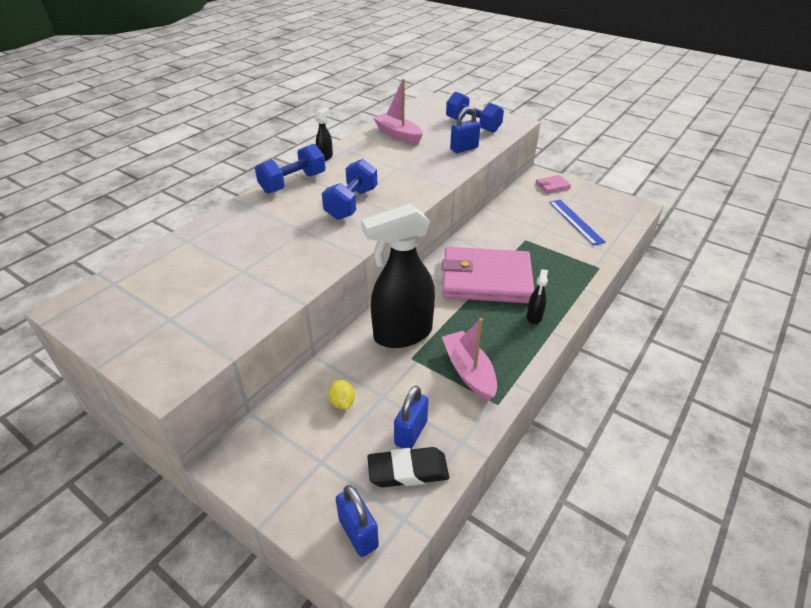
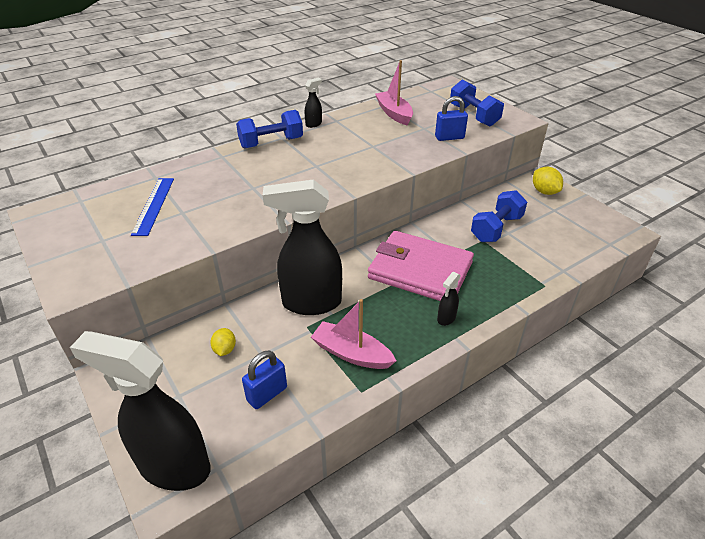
camera: 20 degrees right, 0 degrees up
blue dumbbell [322,159,377,220] -> blue dumbbell moved to [471,190,527,242]
blue padlock [336,485,379,557] -> black spray bottle [70,331,211,491]
black eraser [367,447,449,487] -> none
pink boat [442,318,497,401] -> pink boat turned 60 degrees counterclockwise [311,299,397,369]
pink wallet [535,175,571,193] -> yellow lemon [533,167,563,195]
blue ruler [549,200,606,246] -> blue ruler moved to [131,178,174,236]

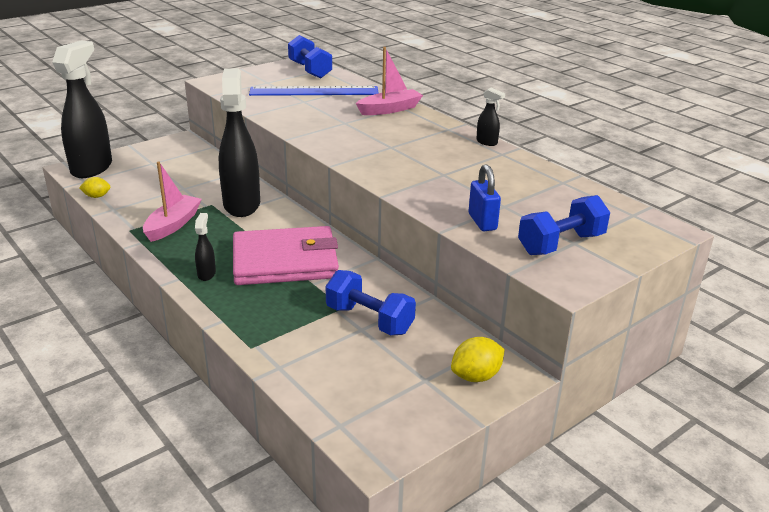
camera: 85 degrees right, 10 degrees down
blue ruler [131,178,174,236] -> blue ruler [249,86,378,96], size x1.51
yellow lemon [210,328,236,356] -> yellow lemon moved to [79,177,110,198]
blue dumbbell [236,110,303,148] -> blue dumbbell moved to [288,35,332,79]
blue padlock [242,350,287,409] -> none
pink wallet [368,231,474,301] -> pink wallet turned 60 degrees clockwise [233,226,339,285]
pink boat [375,60,413,126] -> pink boat moved to [356,47,423,115]
black spray bottle [437,272,461,326] -> black spray bottle turned 60 degrees clockwise [195,213,216,281]

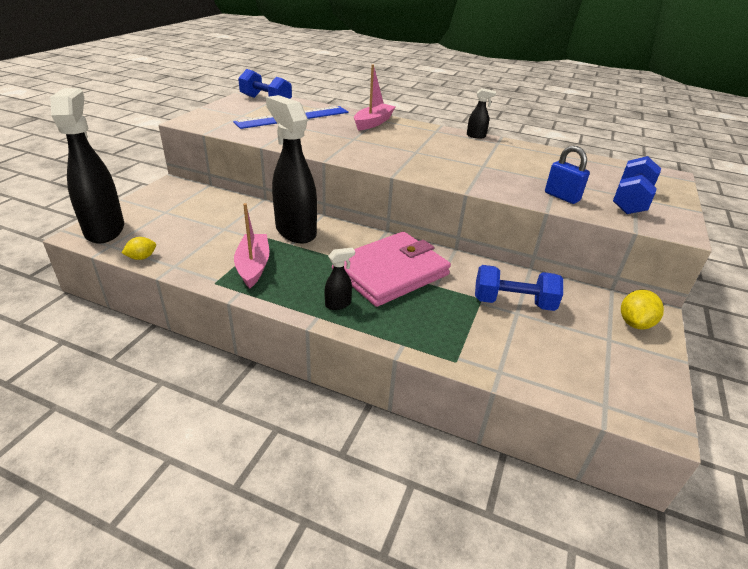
camera: 30 degrees left, 5 degrees up
black spray bottle [195,213,216,281] -> black spray bottle turned 90 degrees clockwise [324,248,355,310]

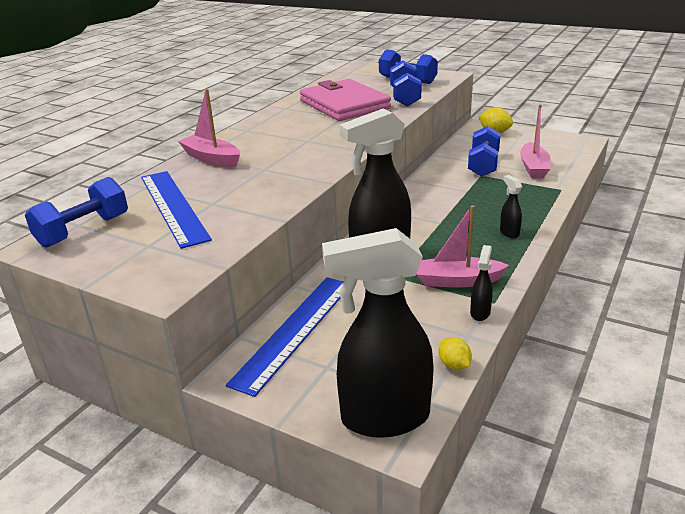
camera: 80 degrees left, 5 degrees down
pink wallet [332,232,451,307] -> pink wallet moved to [300,79,391,121]
black spray bottle [467,88,496,139] -> black spray bottle moved to [470,245,493,321]
blue padlock [545,146,590,204] -> blue dumbbell [390,60,422,106]
none -> blue ruler [226,277,344,397]
none -> pink boat [520,104,551,178]

